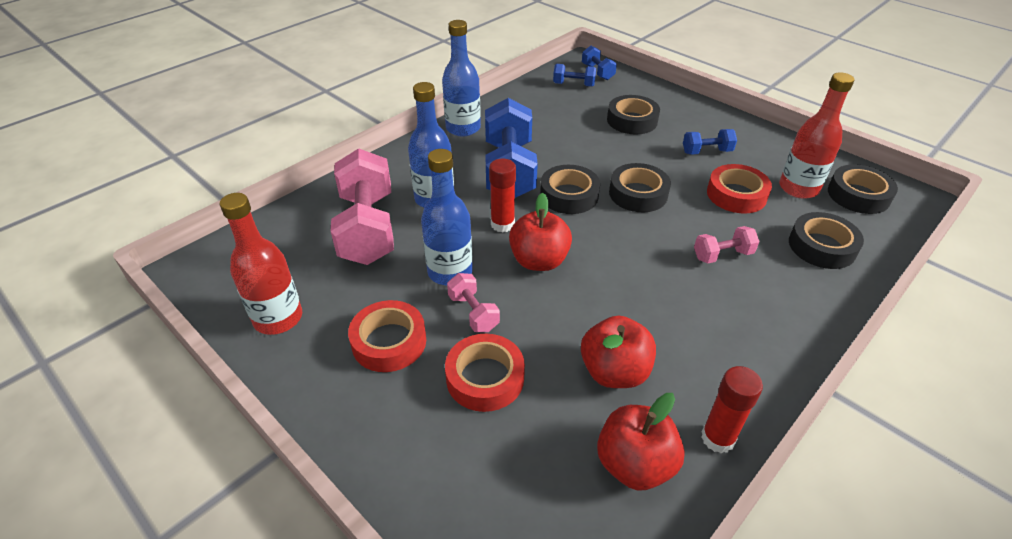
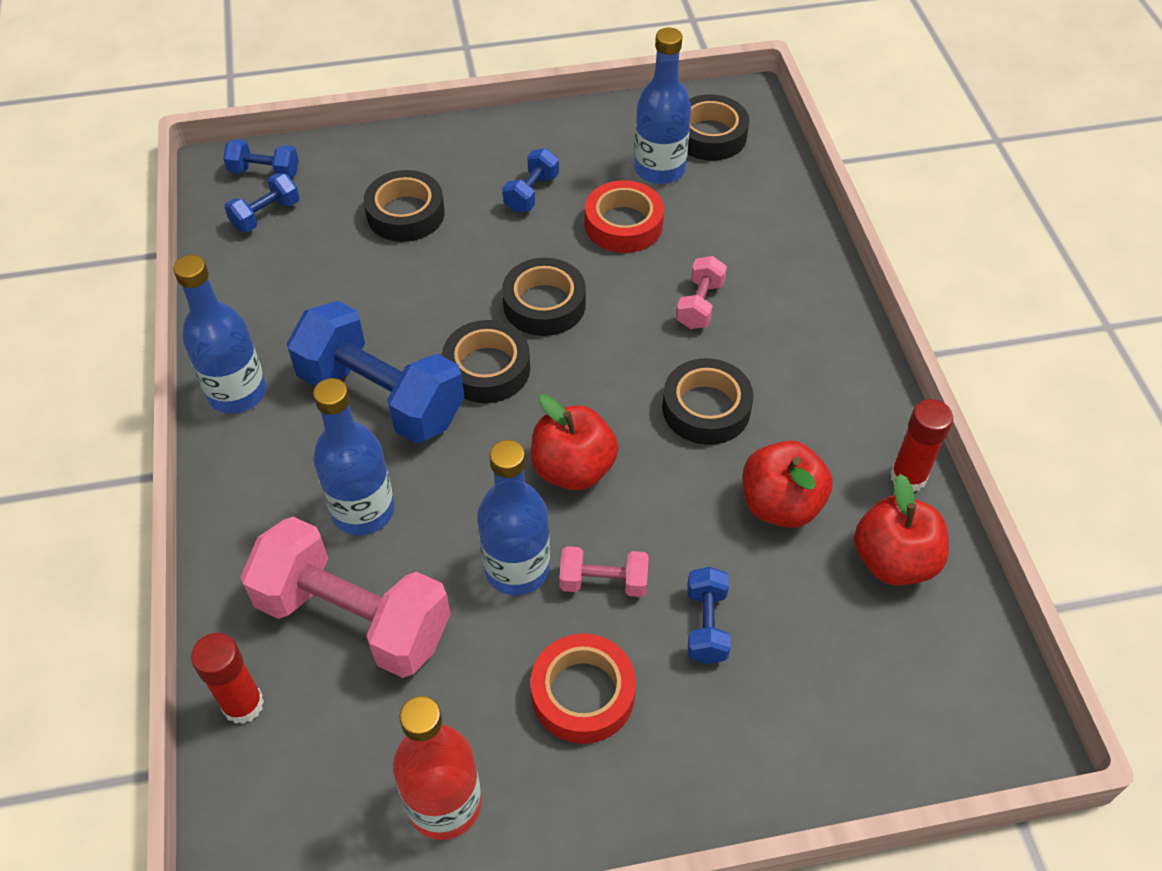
camera: 55 degrees left, 10 degrees up
red tape [445,334,525,412] -> blue dumbbell [688,567,731,664]
red glue stick [489,158,516,233] -> red glue stick moved to [191,633,264,724]
red bottle [779,72,855,199] -> blue bottle [634,27,691,184]
black tape [789,212,864,269] -> black tape moved to [662,358,754,445]

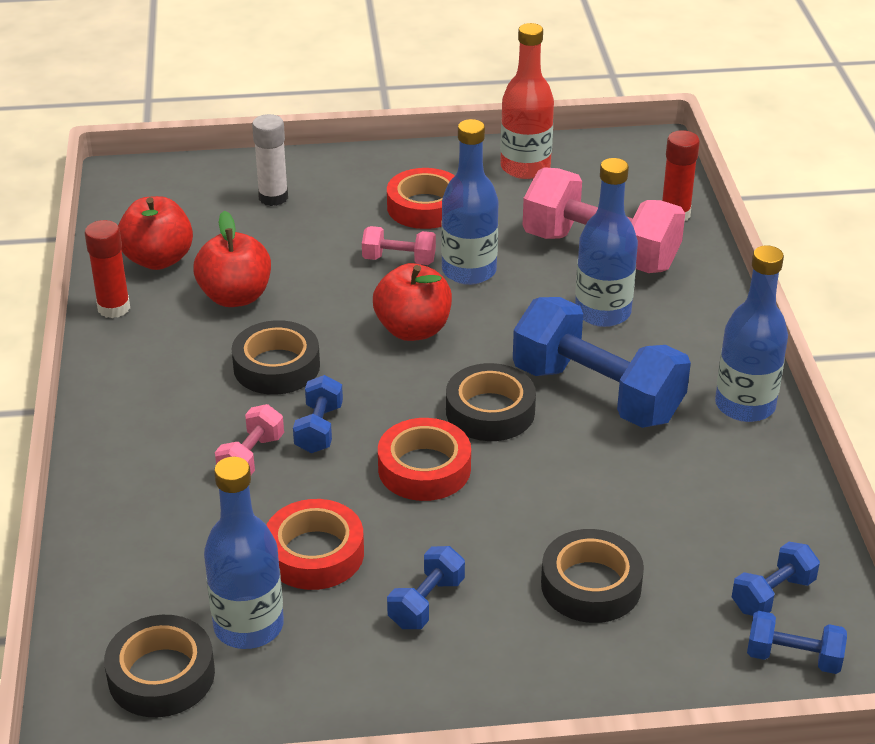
camera: 175 degrees left, 15 degrees down
black tape [502,258,586,336] -> red tape [378,418,471,501]
blue dumbbell [688,567,731,664] -> blue dumbbell moved to [293,375,343,453]
none -> white glue stick [252,114,288,206]

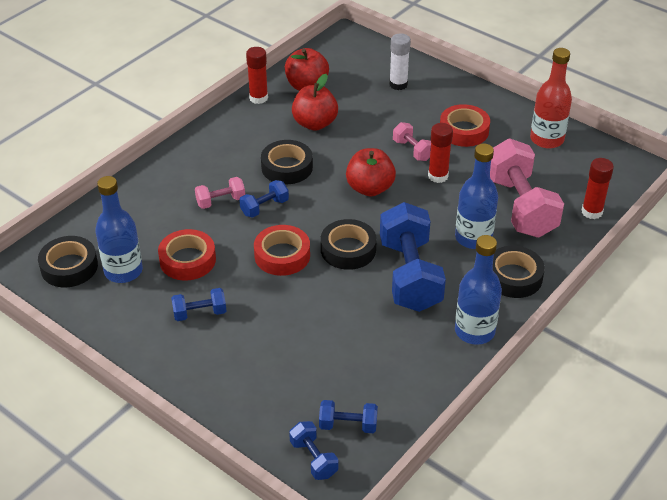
camera: 45 degrees right, 5 degrees up
blue bottle [441,119,499,285] -> red glue stick [428,123,453,183]
black tape [541,529,644,623] -> black tape moved to [493,246,545,298]

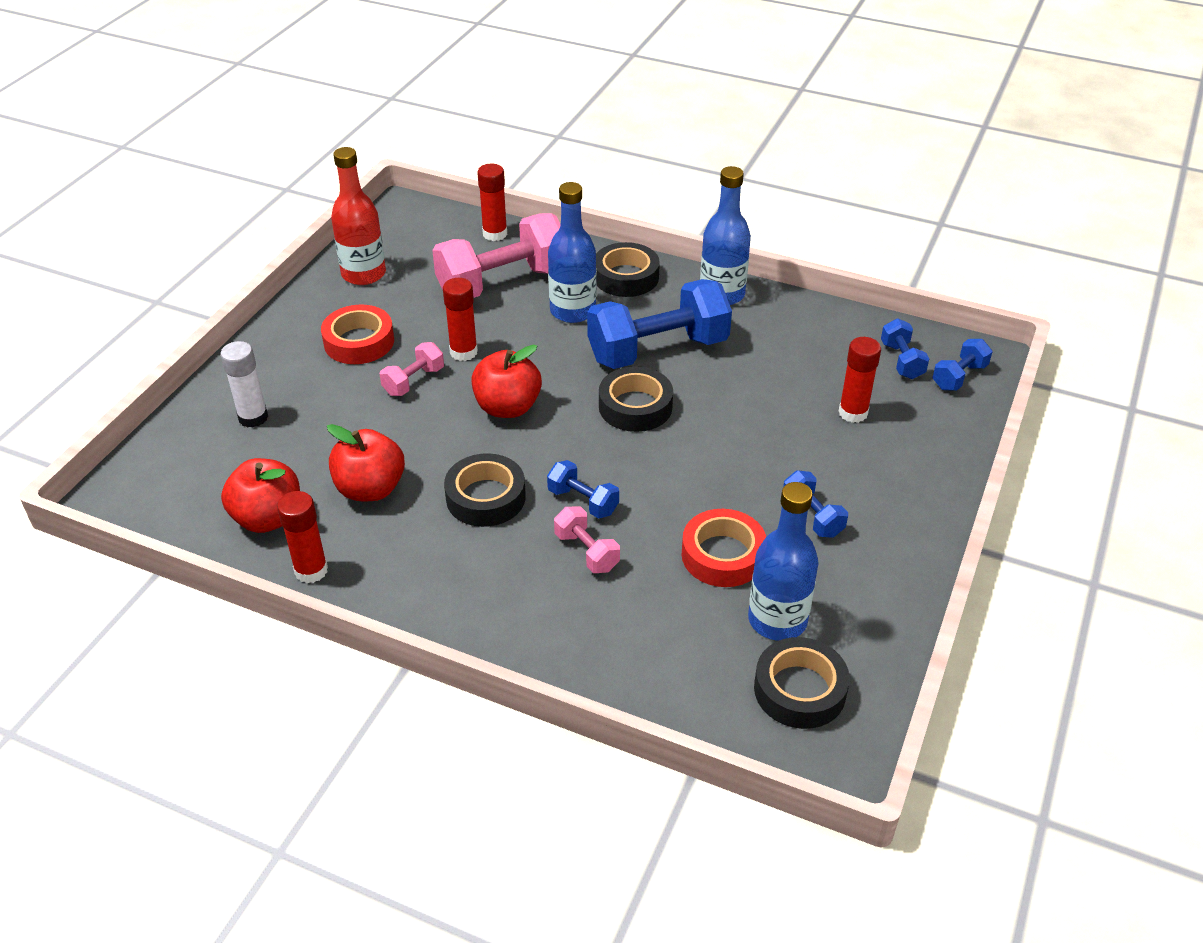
camera: 105 degrees left, 0 degrees up
red tape [254,225,310,276] -> none
none -> red glue stick [838,337,881,423]

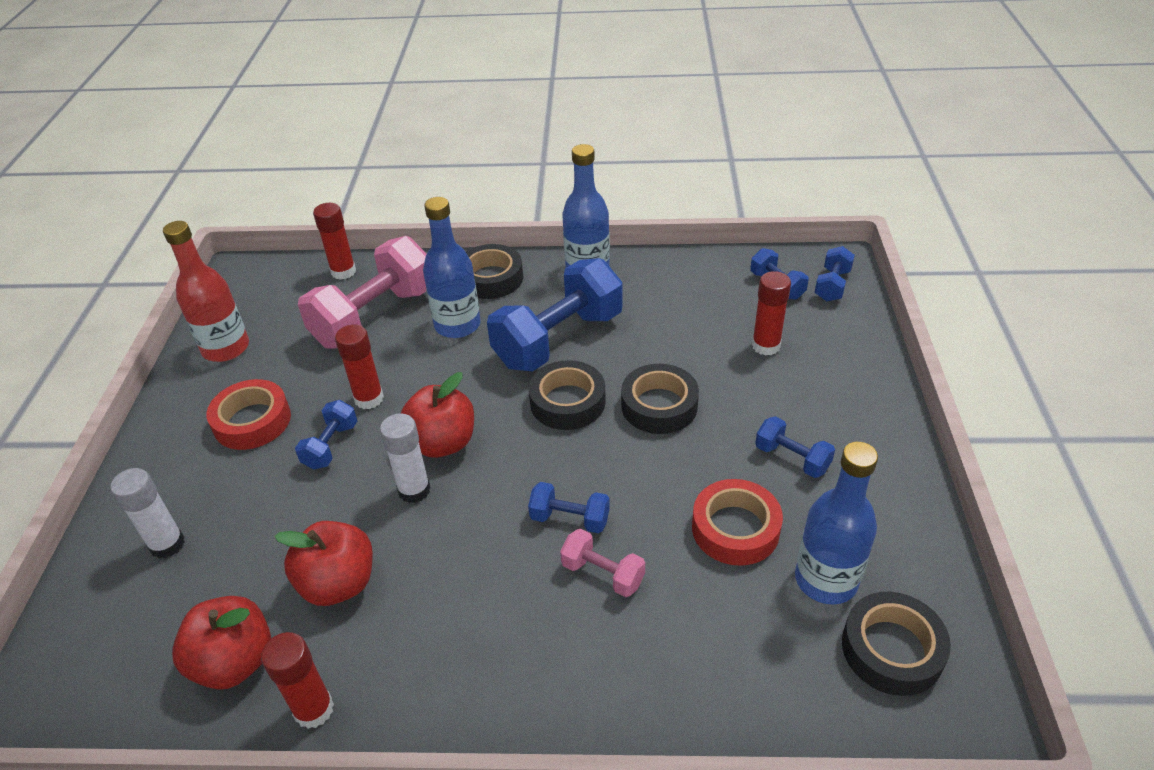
camera: 20 degrees left, 0 degrees up
pink dumbbell [380,342,444,396] -> blue dumbbell [295,400,357,470]
black tape [444,453,526,527] -> black tape moved to [621,364,699,434]
none -> white glue stick [380,413,431,503]

